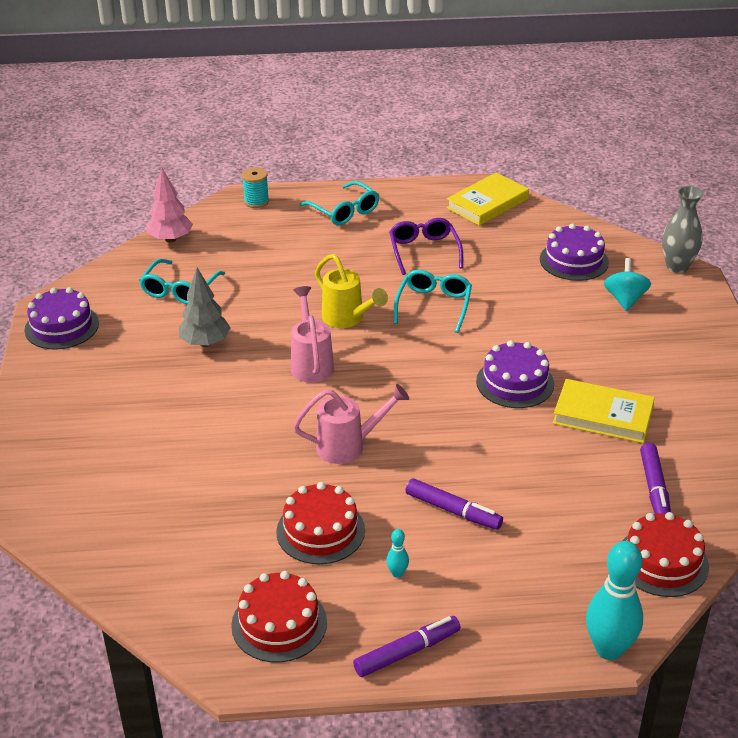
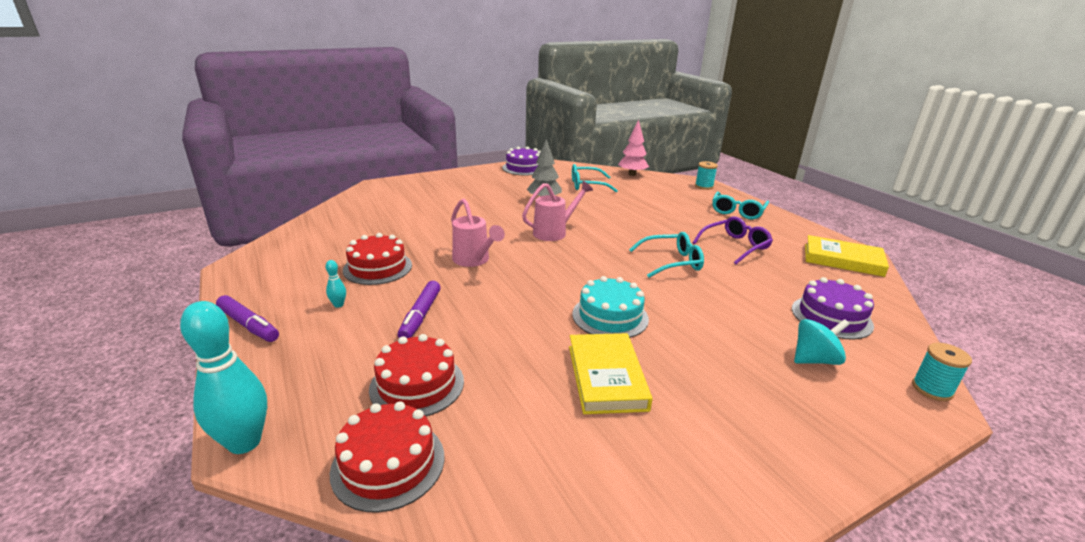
camera: 65 degrees right, 10 degrees down
red cake [231,571,327,663] -> red cake moved to [369,334,464,416]
yellow watering can [315,254,388,328] -> none
purple cake [476,340,554,408] -> turquoise cake [572,276,649,338]
purple marker [640,443,671,514] -> none
grey vase [662,186,704,273] -> turquoise spool [912,343,972,401]

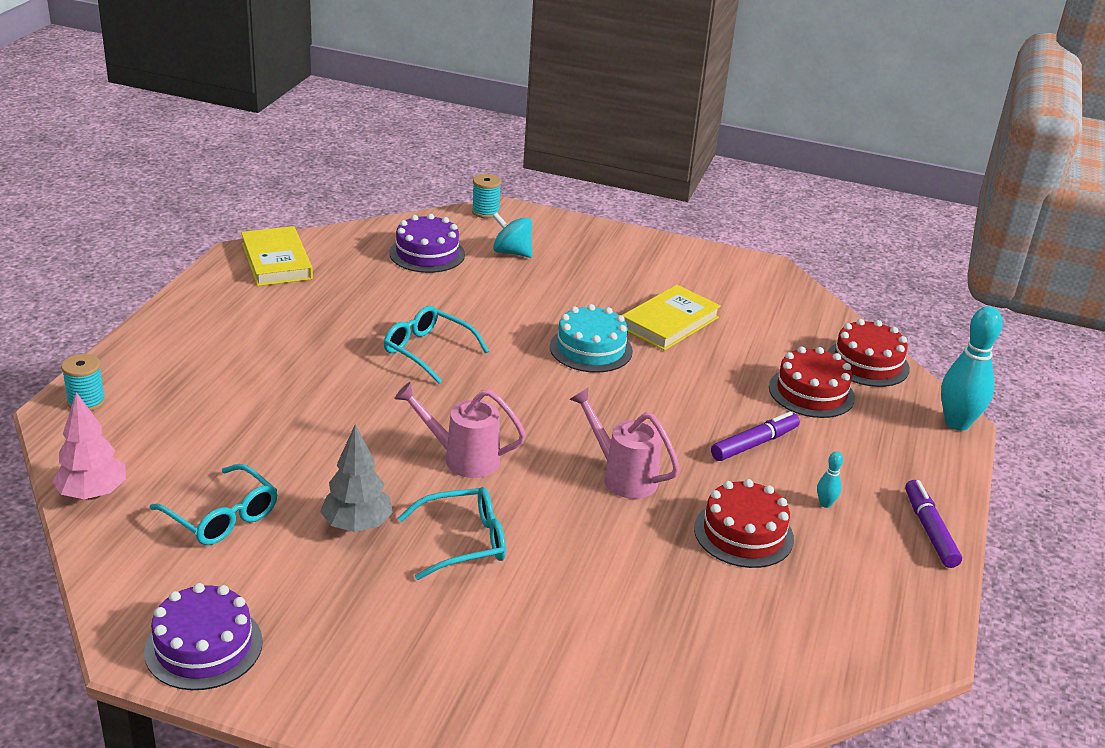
camera: 135 degrees left, 5 degrees up
pink watering can [451,199,505,267] -> pink watering can turned 60 degrees counterclockwise [569,388,680,499]
purple glasses [693,216,773,264] -> none
turquoise glasses [713,192,769,219] -> turquoise glasses moved to [398,487,506,580]

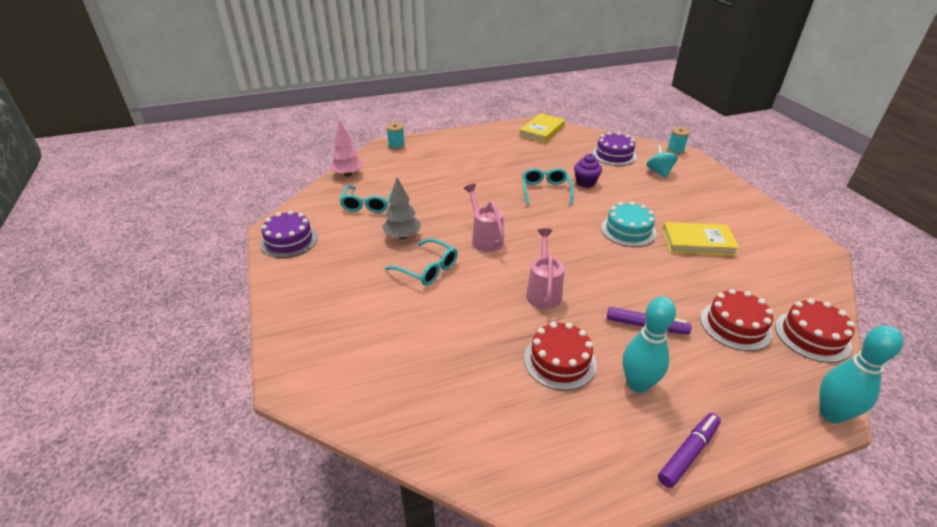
camera: 55 degrees right, 5 degrees up
turquoise bowling pin [817,451,843,508] -> turquoise bowling pin [623,297,676,393], size x2.30
none -> purple cupcake [574,154,602,188]

